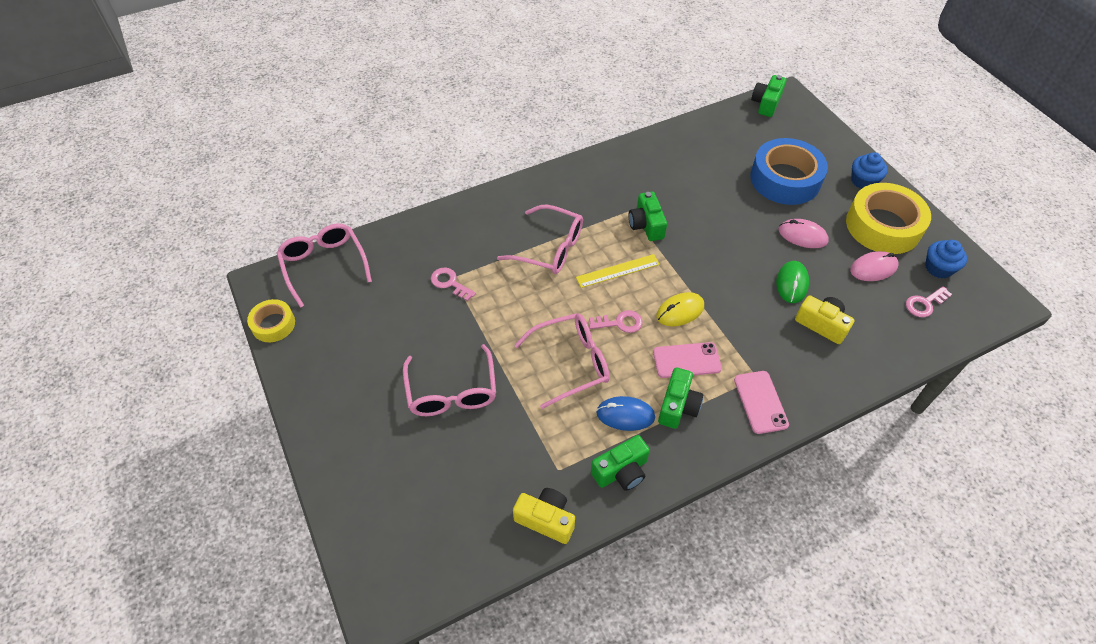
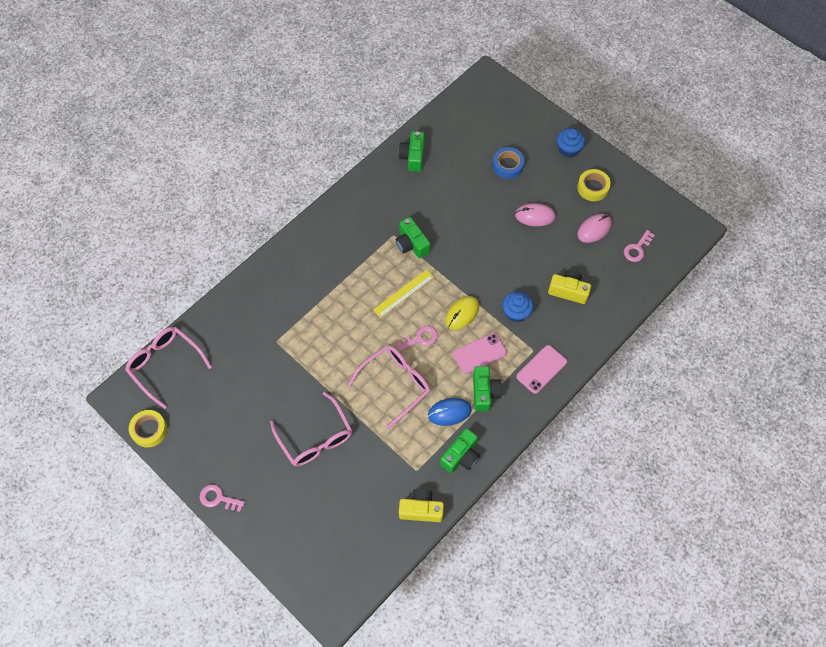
camera: 20 degrees left, 10 degrees up
pink key [431,267,476,301] -> pink key moved to [200,484,245,512]
pink glasses [497,205,583,274] -> none
pink phone [734,371,789,434] -> pink phone turned 75 degrees clockwise [516,345,567,394]
blue tape [750,138,828,205] -> blue tape [493,147,524,179], size x0.53
green camera [751,75,786,117] -> green camera moved to [398,131,425,172]
green mouse [776,261,809,303] -> none
yellow tape [846,183,931,254] -> yellow tape [577,169,611,201], size x0.53
blue cupcake [925,240,967,278] -> blue cupcake moved to [502,291,533,322]

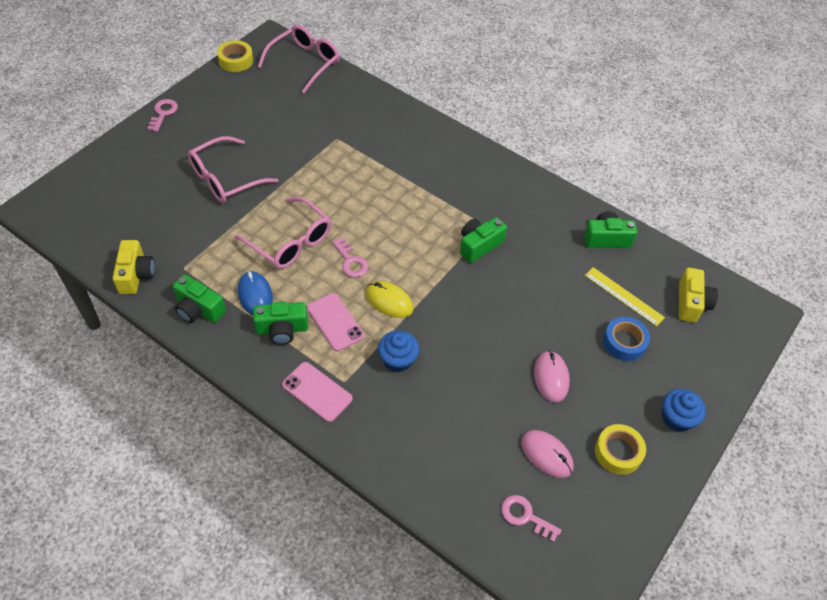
camera: 80 degrees right, 10 degrees down
yellow ruler [373,270,434,318] -> yellow ruler moved to [584,267,665,327]
yellow camera [548,270,591,304] -> yellow camera moved to [679,268,718,322]

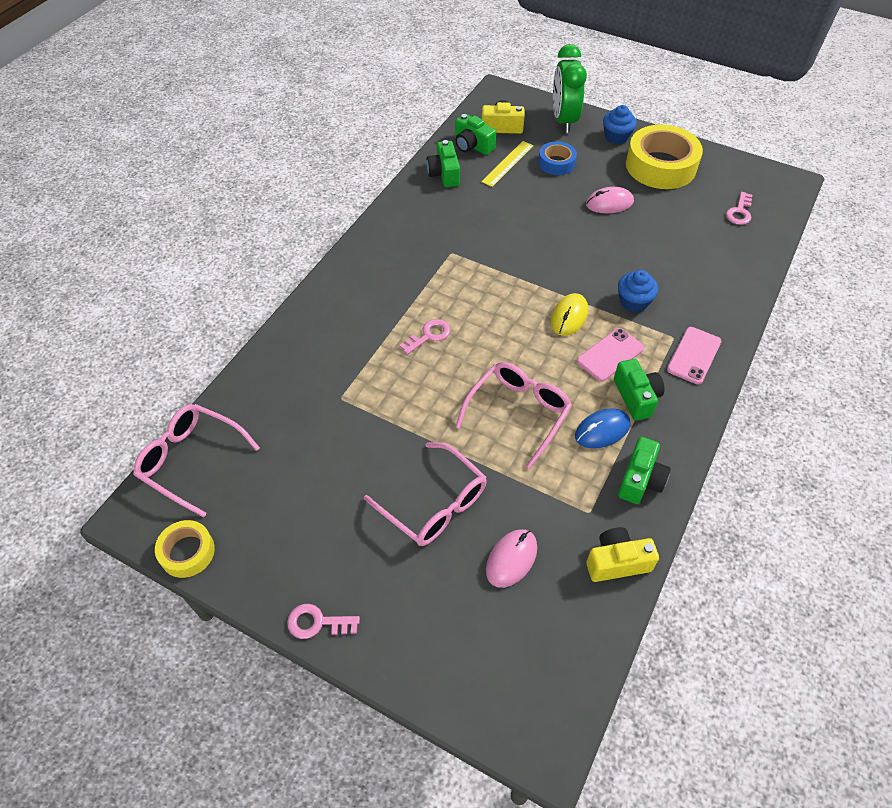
camera: 95 degrees left, 0 degrees up
pink key [332,237,368,277] -> pink key moved to [400,319,451,355]
green camera [460,217,507,263] -> green camera moved to [455,114,496,155]
pink mouse [521,430,574,478] -> pink mouse moved to [486,529,537,588]
yellow tape [595,424,646,475] -> yellow tape [626,125,703,189], size x1.89
none -> green clock [553,44,587,133]

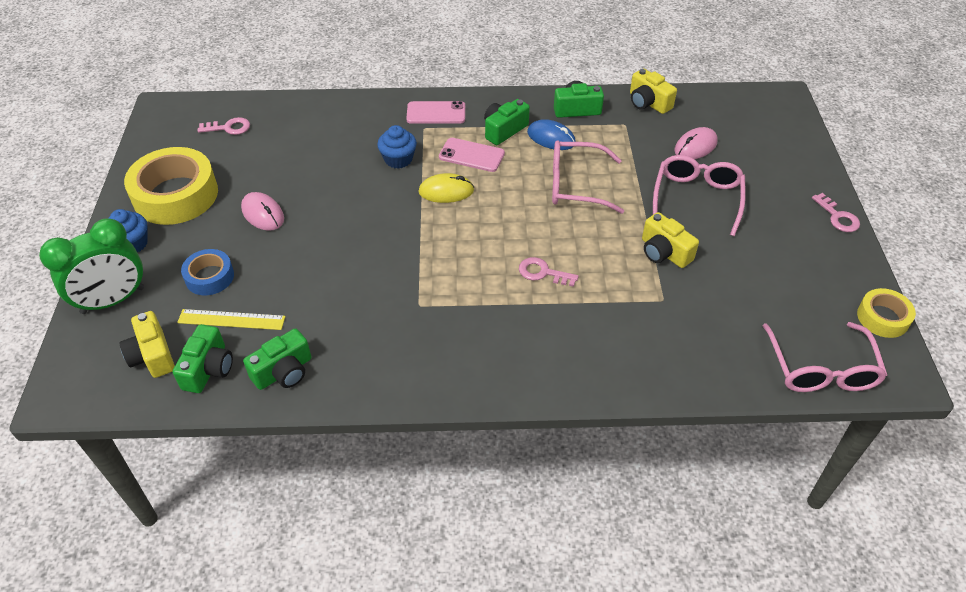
camera: 120 degrees left, 5 degrees down
pink mouse [486,529,537,588] -> pink mouse turned 45 degrees counterclockwise [674,127,718,159]
none -> yellow camera [642,212,699,268]

